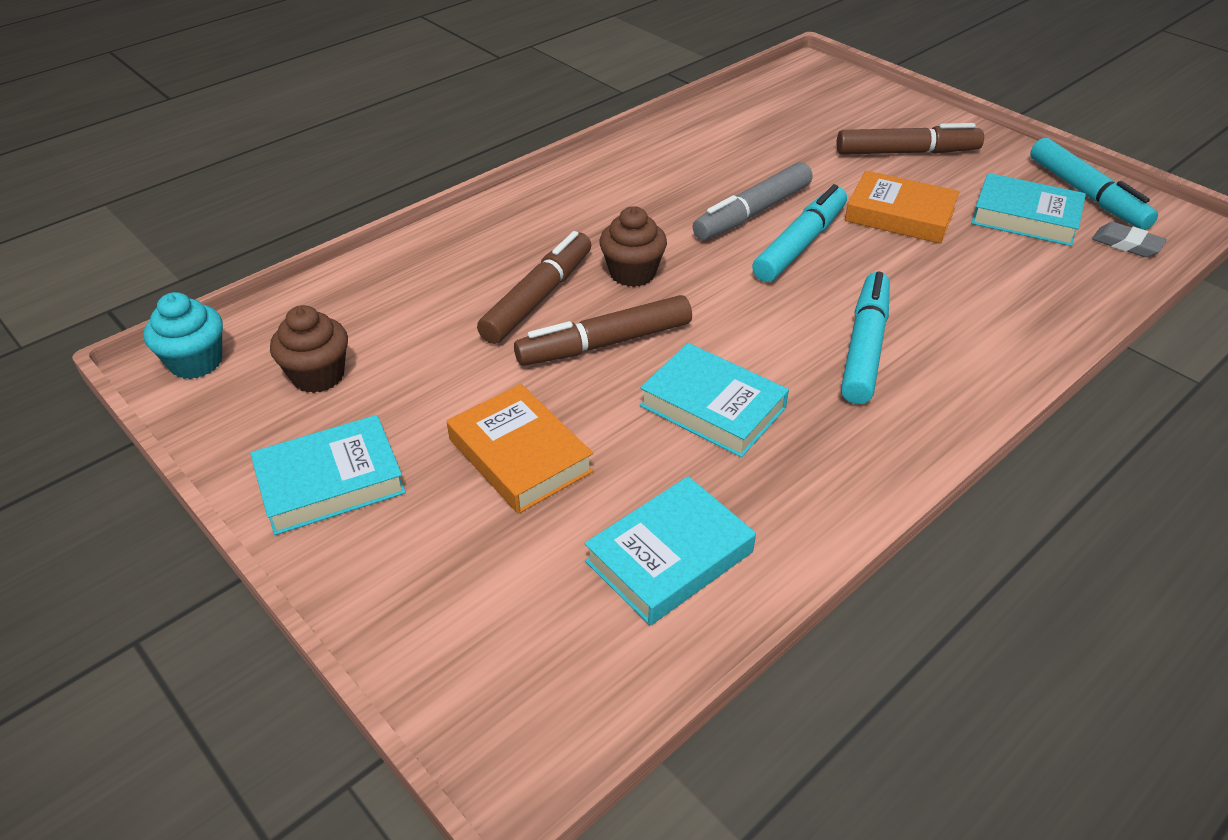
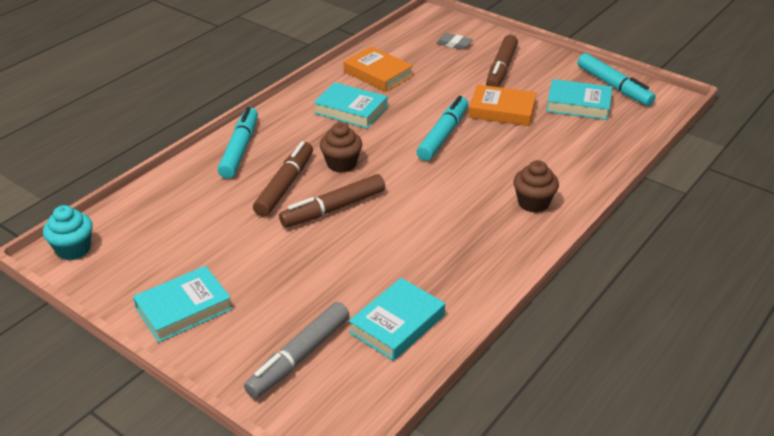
camera: 10 degrees left, 5 degrees down
brown cupcake [270,305,348,393] -> brown cupcake moved to [514,160,559,213]
orange book [447,384,594,514] -> orange book moved to [344,46,413,92]
turquoise book [640,343,789,457] -> turquoise book moved to [313,82,388,129]
grey marker [693,162,813,240] -> grey marker moved to [244,302,350,399]
brown marker [837,123,984,155] -> brown marker turned 120 degrees clockwise [486,35,518,87]
turquoise marker [841,271,890,404] -> turquoise marker moved to [218,107,258,179]
grey eraser [1092,222,1167,257] -> grey eraser moved to [436,33,473,50]

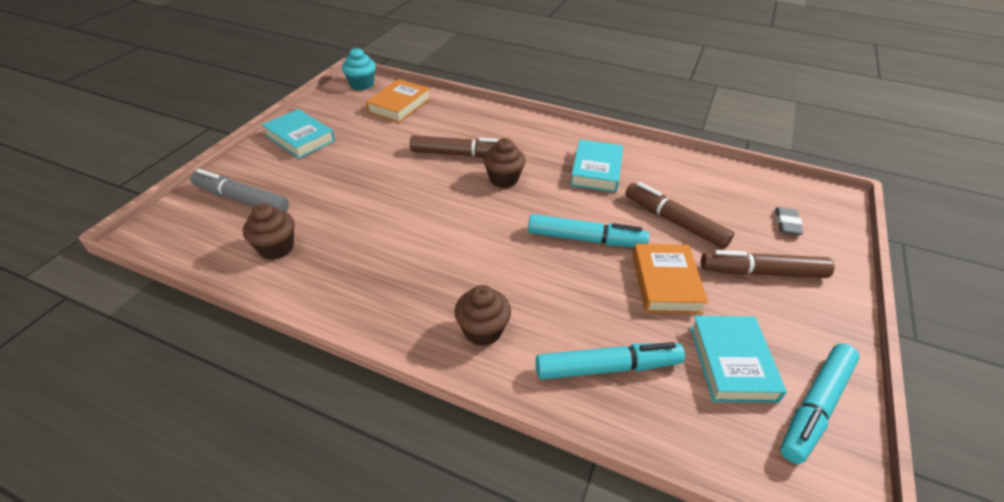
camera: 75 degrees right, 5 degrees up
turquoise marker [218,107,258,179] -> turquoise marker moved to [536,342,685,379]
brown marker [279,174,385,228] -> brown marker moved to [625,182,734,249]
orange book [344,46,413,92] -> orange book moved to [366,79,431,123]
turquoise book [349,278,445,361] -> brown cupcake [243,204,295,260]

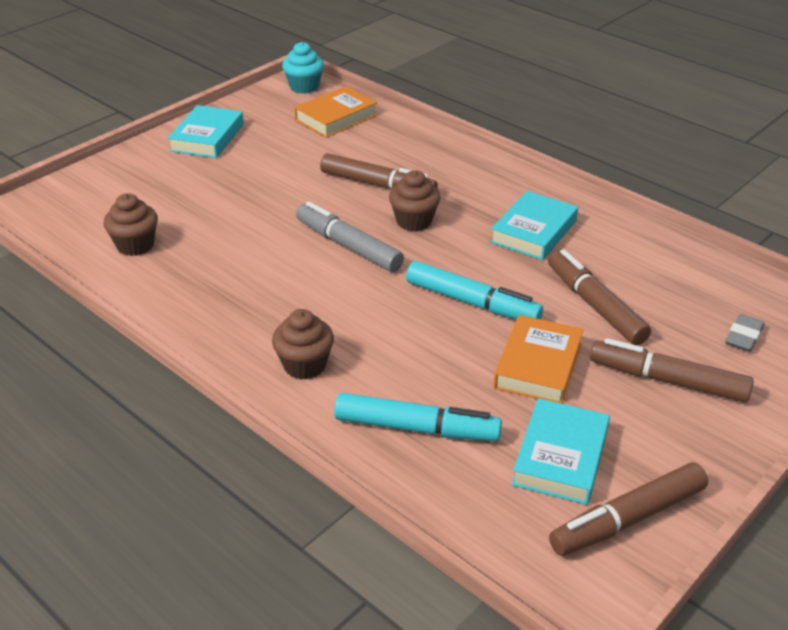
camera: 20 degrees right, 5 degrees down
grey marker [190,169,289,212] -> grey marker moved to [296,202,404,272]
turquoise book [262,109,335,158] -> turquoise book turned 45 degrees clockwise [168,105,244,158]
turquoise marker [780,344,860,464] -> brown marker [549,462,708,556]

